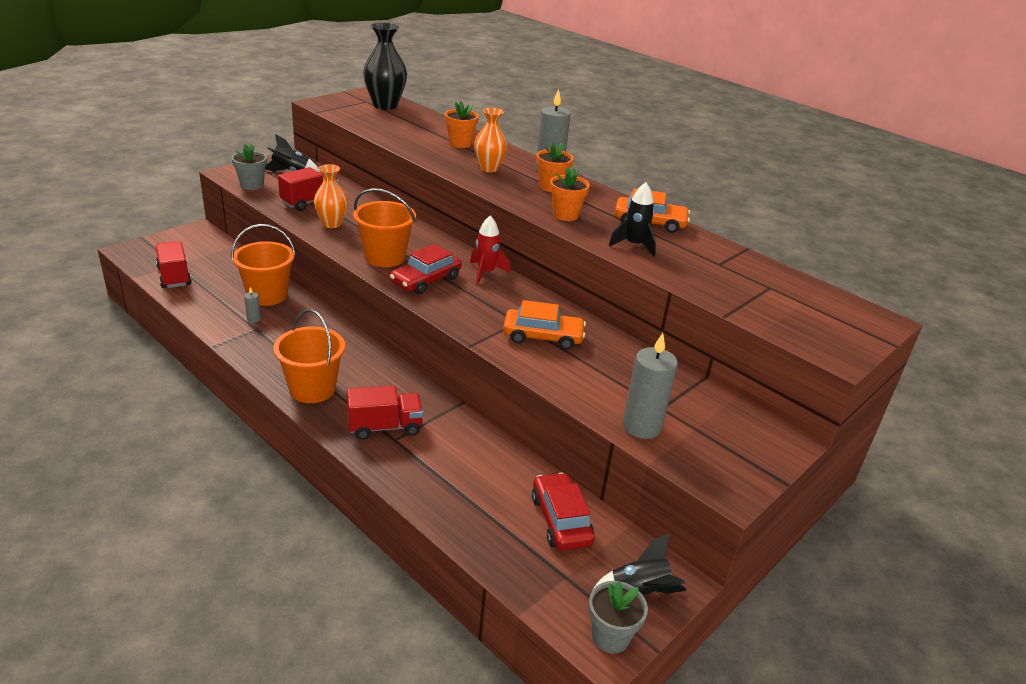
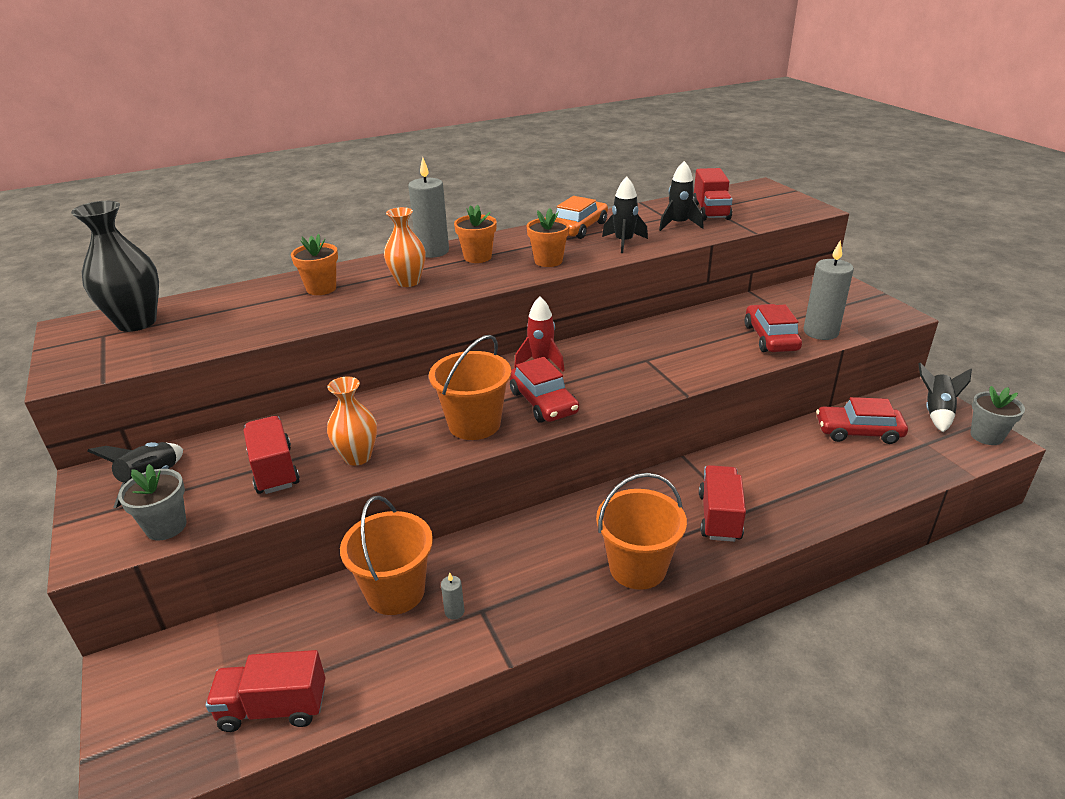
camera: 65 degrees left, 0 degrees up
orange car [503,300,586,350] -> none
none -> black rocket [659,161,704,231]
none -> red truck [693,168,733,221]
none -> red car [745,304,802,352]

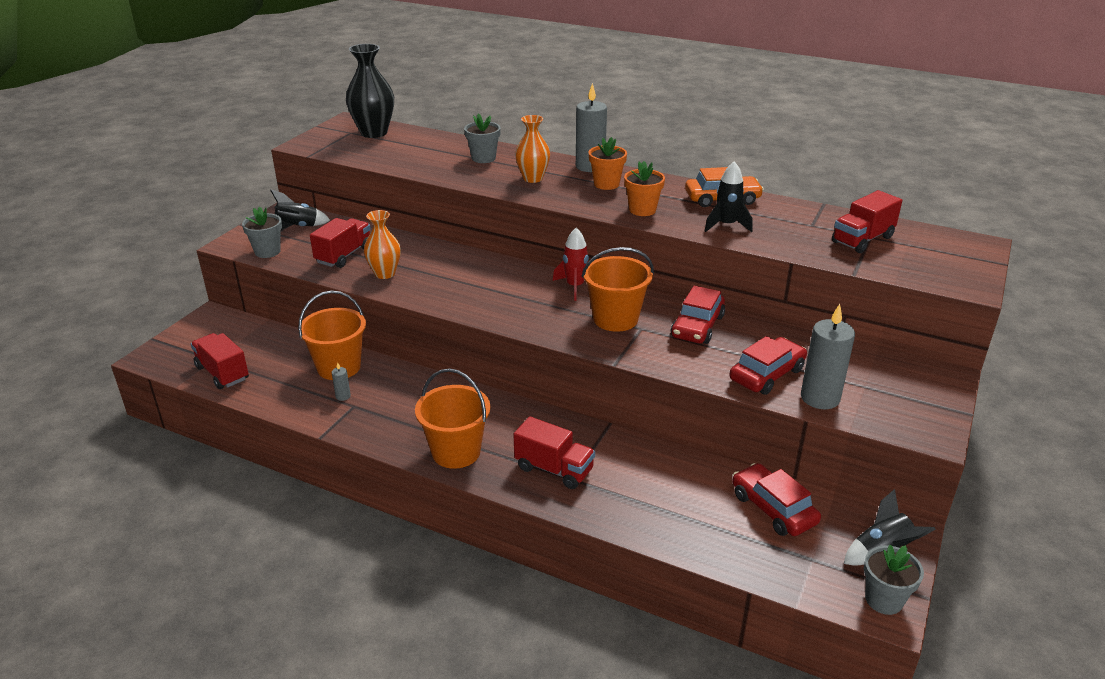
camera: 50 degrees right, 0 degrees up
orange flower pot [291,234,338,295] -> grey flower pot [464,113,501,163]
orange bucket [429,335,511,440] -> orange bucket moved to [582,247,654,332]
red car [510,357,579,423] -> red car moved to [671,285,725,344]
black rocket [659,161,704,231] -> none
red truck [699,465,746,542] -> red truck turned 60 degrees clockwise [513,416,595,489]

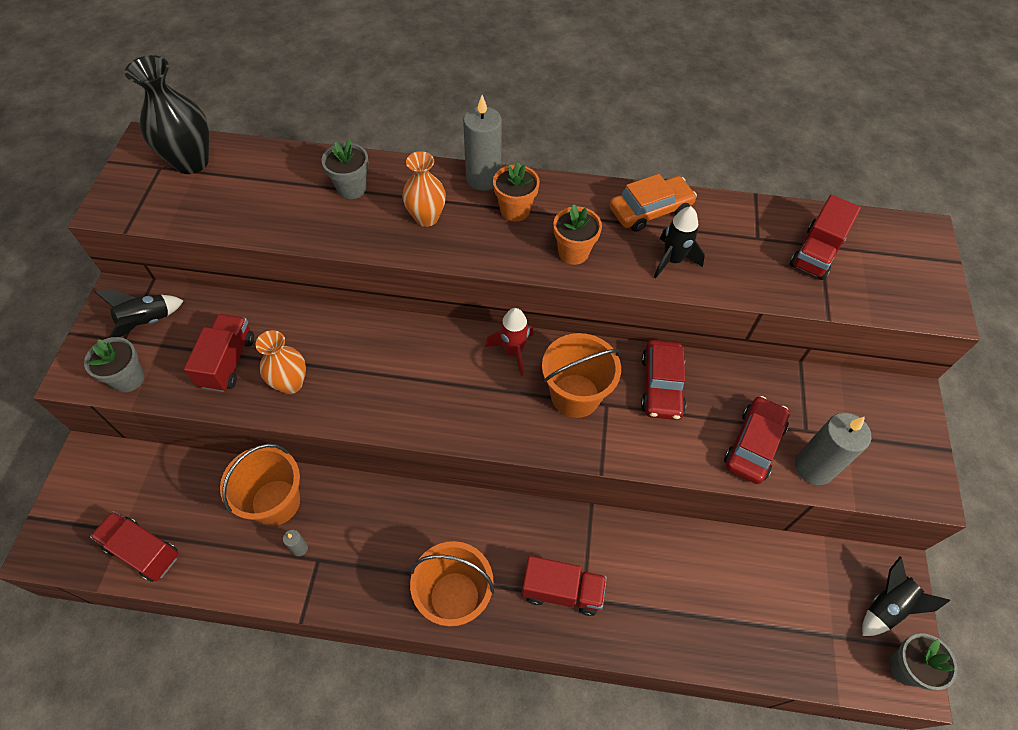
camera: 20 degrees left, 25 degrees up
red car [732,463,821,536] -> none

